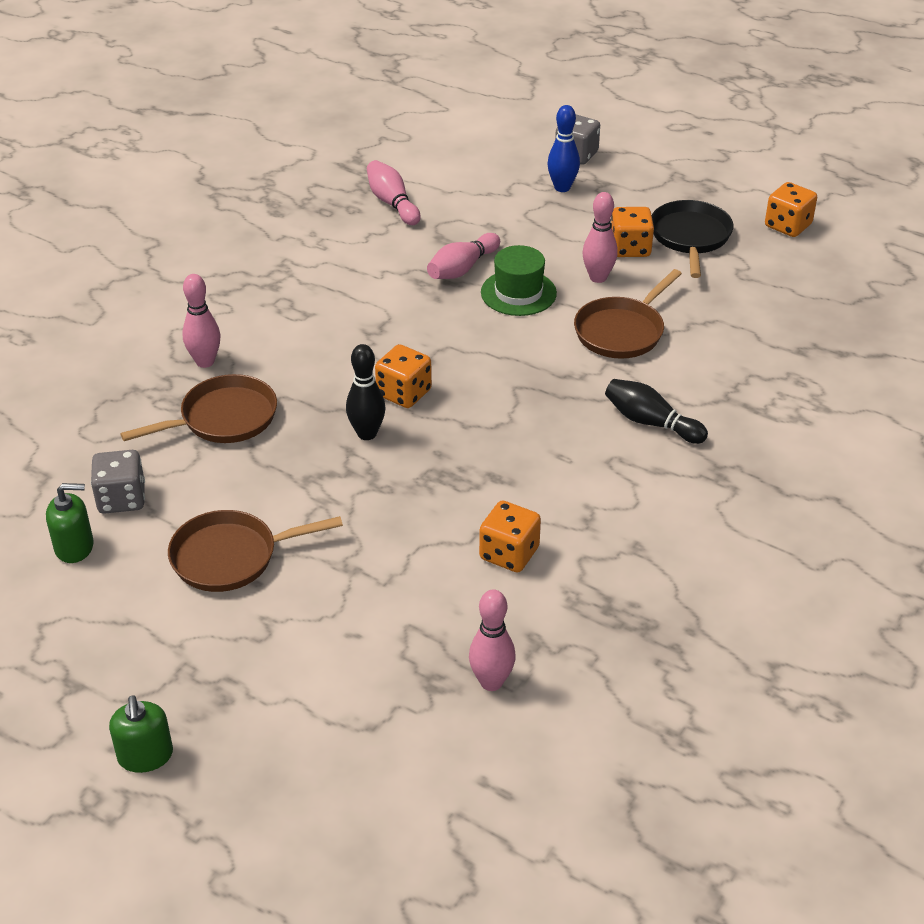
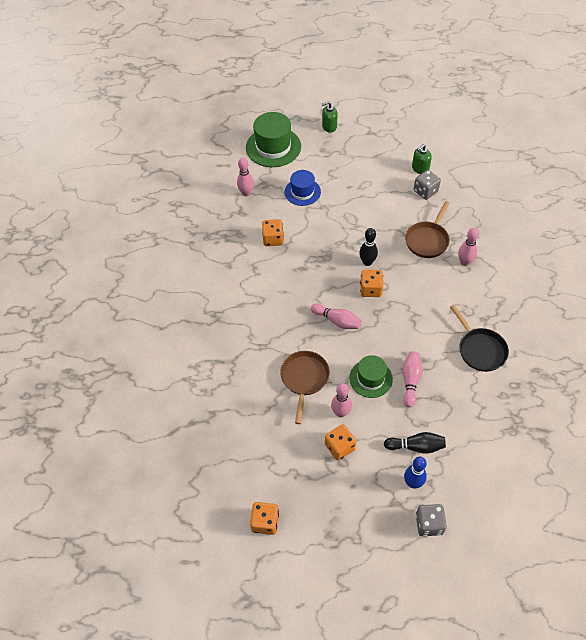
camera: 150 degrees right, 15 degrees up
green soap dispenser [109,695,173,773] -> green soap dispenser turned 60 degrees counterclockwise [321,101,338,133]
brown pan [168,510,343,592] -> none
pink bowling pin [367,160,421,225] -> pink bowling pin moved to [311,304,362,329]
black bowling pin [605,379,708,444] -> black bowling pin moved to [384,432,446,454]
black pan [652,200,734,278] -> black pan moved to [450,305,509,372]
none -> green hat [246,112,301,167]
none -> blue hat [285,170,321,206]

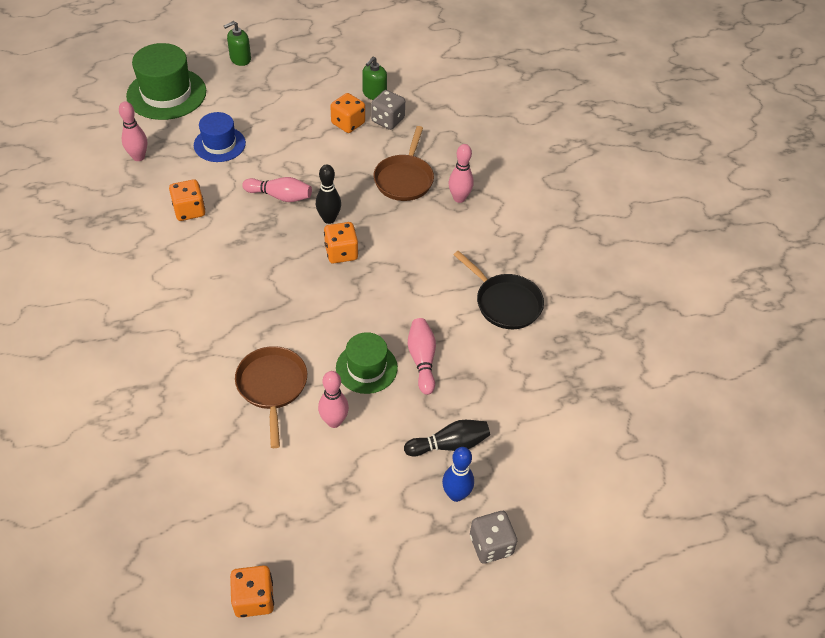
camera: 20 degrees left, 5 degrees down
pink bowling pin [311,304,362,329] -> pink bowling pin moved to [242,177,312,202]
orange dice [325,424,356,460] -> orange dice moved to [330,93,365,133]

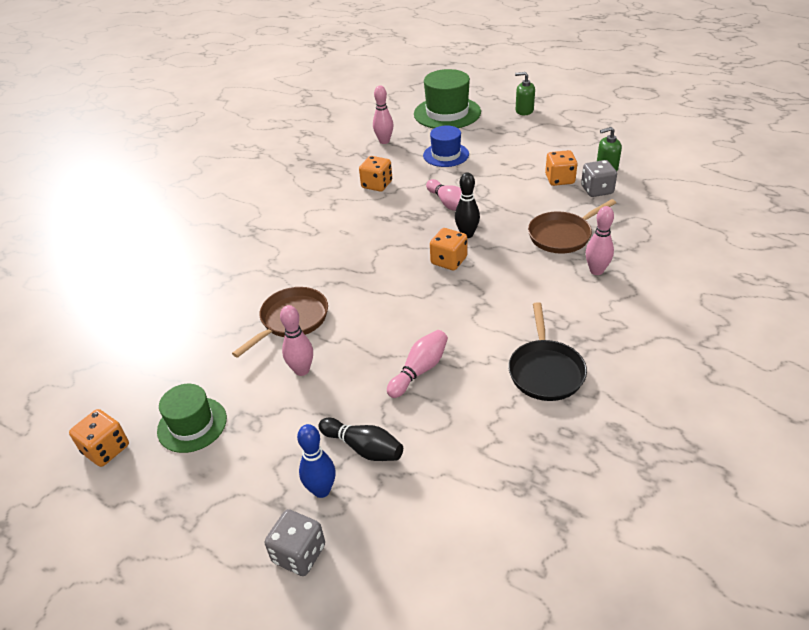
camera: 50 degrees right, 10 degrees down
green hat [336,332,398,394] -> green hat moved to [157,384,227,453]

